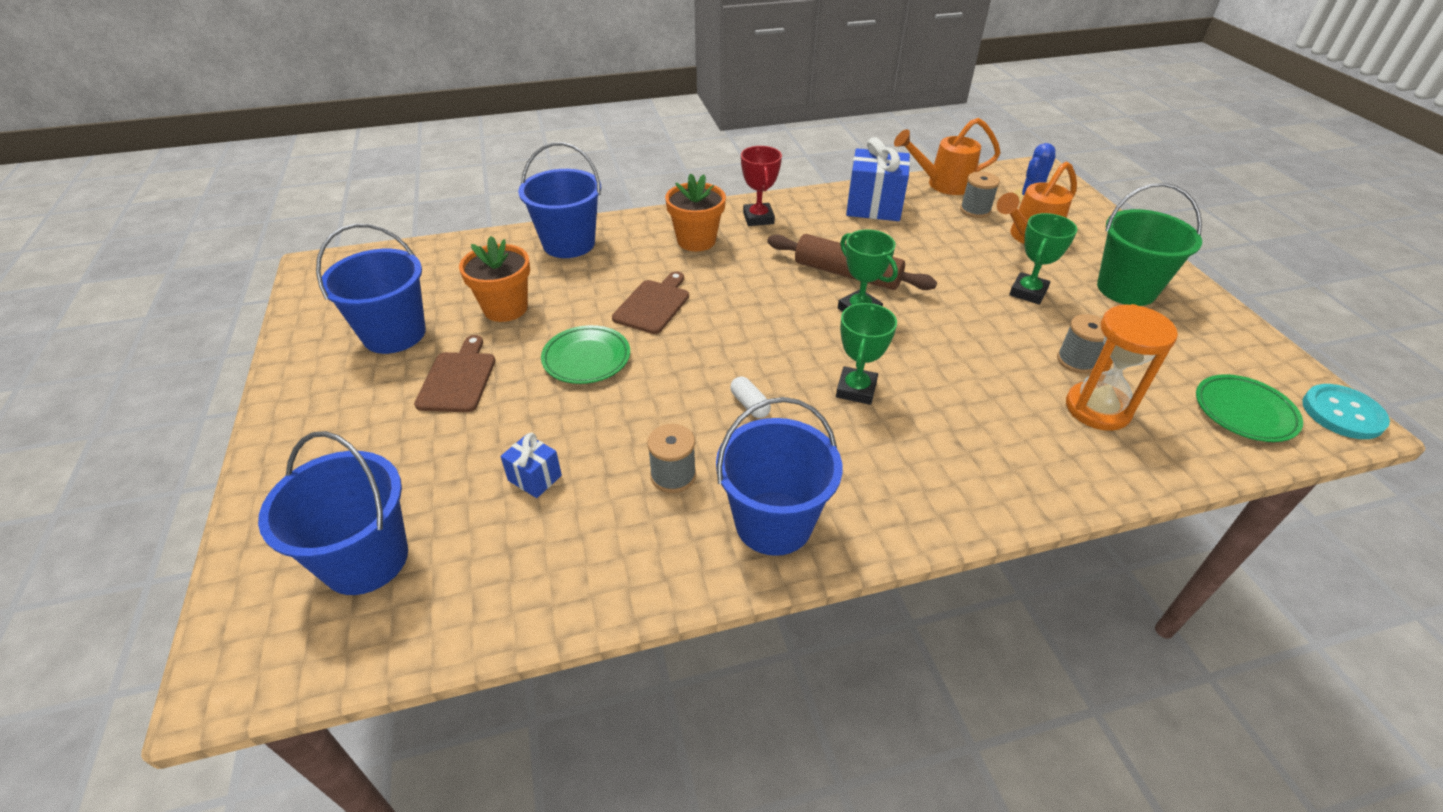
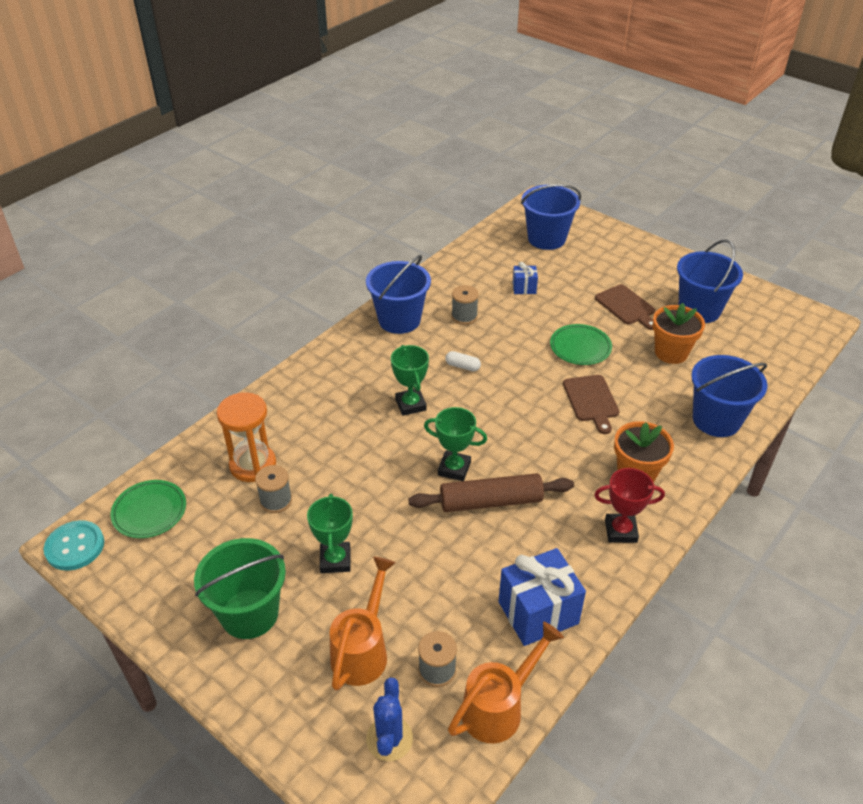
camera: 145 degrees right, 0 degrees up
red trophy [741,146,782,226] -> red trophy turned 45 degrees counterclockwise [594,468,665,543]

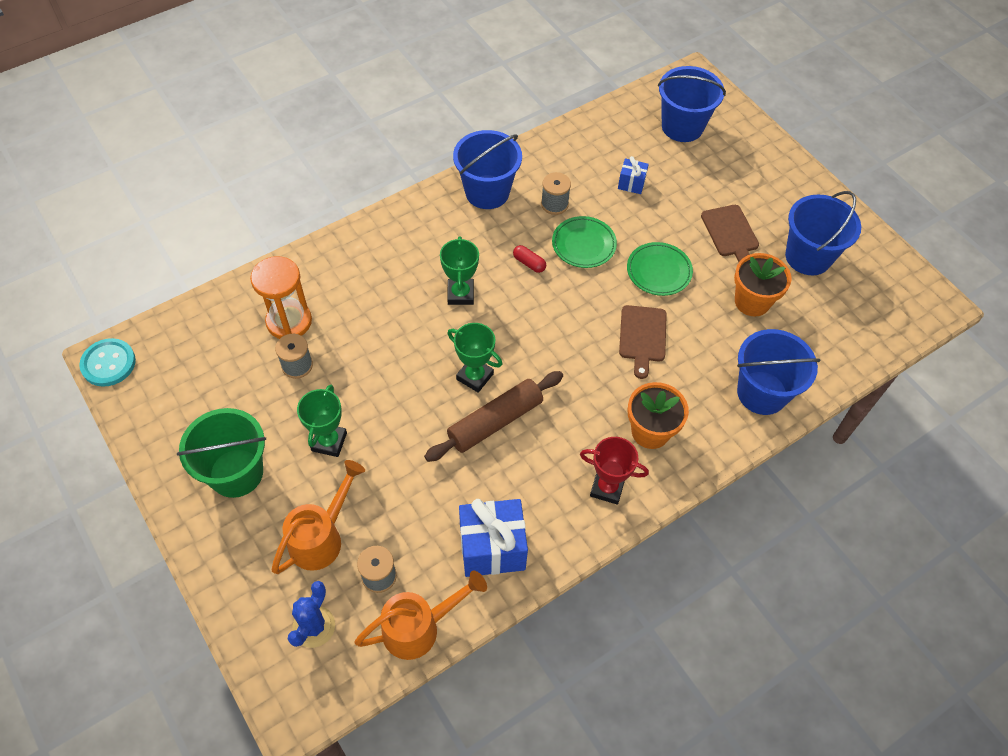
camera: 15 degrees right, 15 degrees up
green plate [110,480,186,538] -> green plate moved to [552,216,617,268]
brown rolling pin [408,473,574,512] -> brown rolling pin turned 45 degrees counterclockwise [424,371,563,462]
white capsule [445,351,481,371] -> red capsule [513,245,546,273]

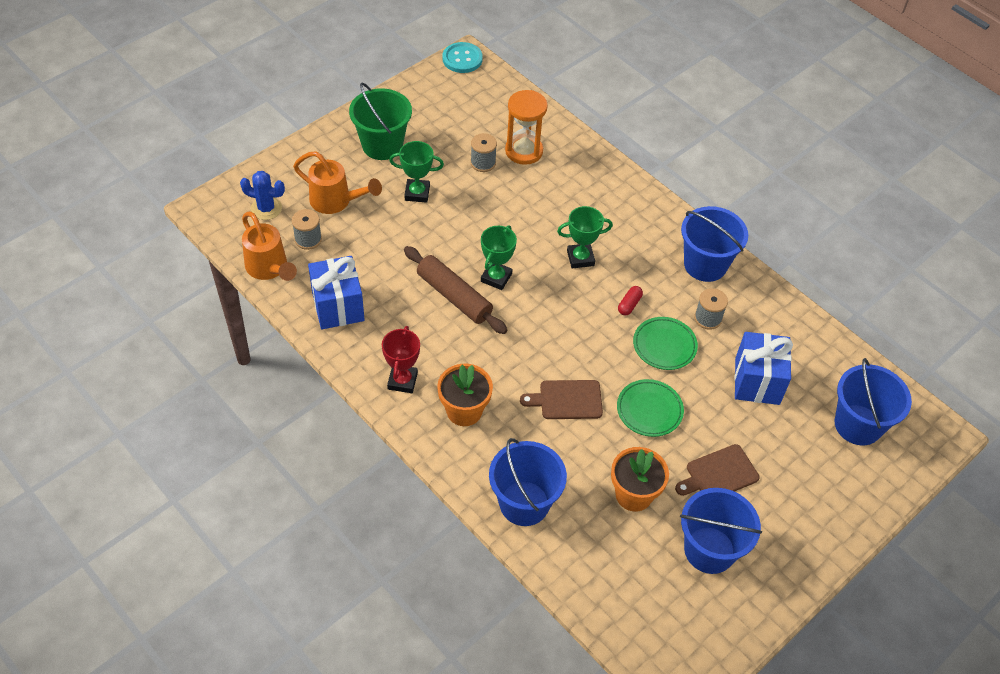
camera: 80 degrees right, 5 degrees down
blue gift [618,156,649,194] -> blue gift [734,332,793,405], size x1.99

